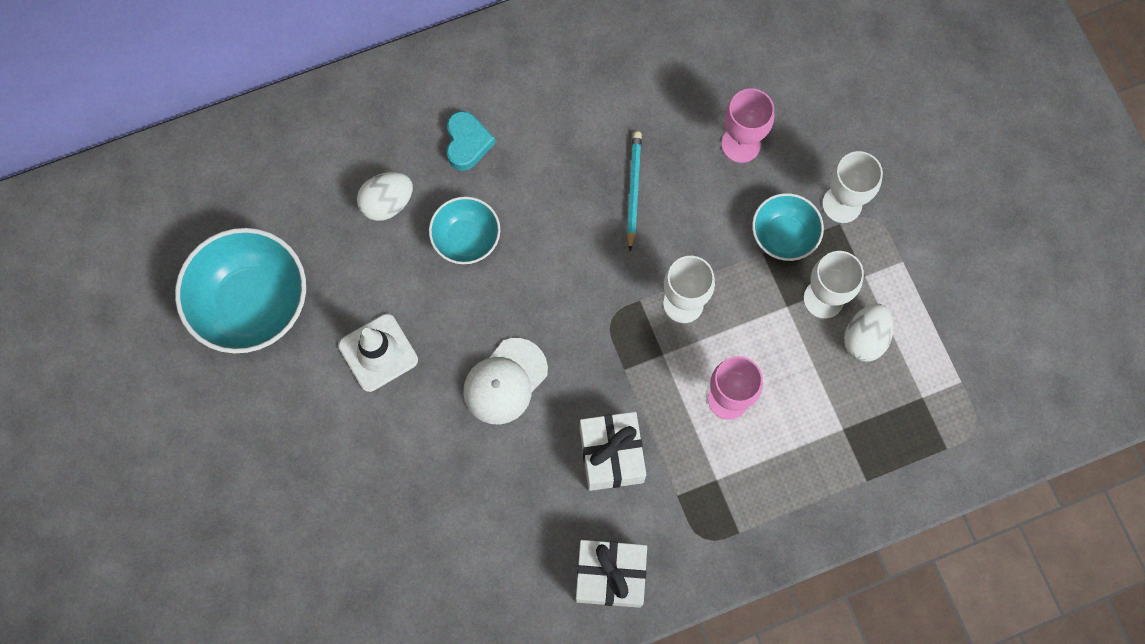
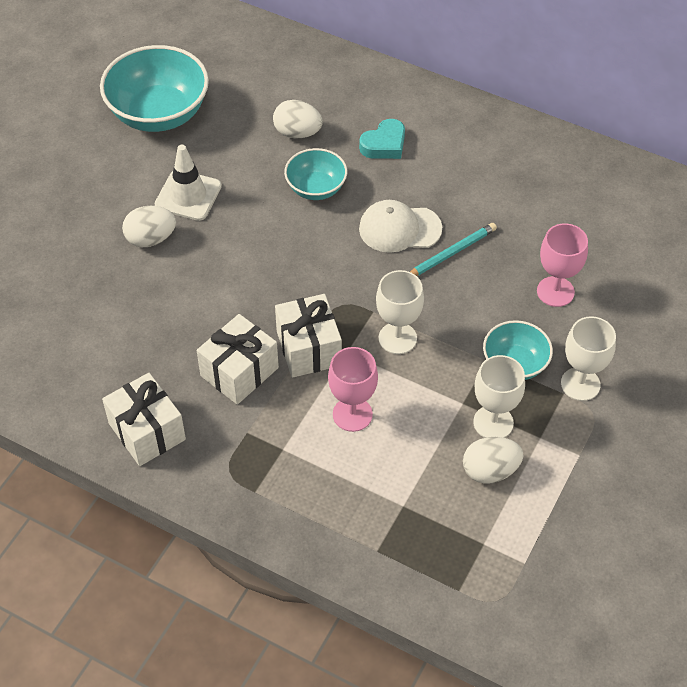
camera: 50 degrees right, 20 degrees down
white cap [463,338,548,424] -> white cap moved to [359,200,442,253]
none -> white egg [122,206,176,247]
none -> white gift [275,294,342,378]

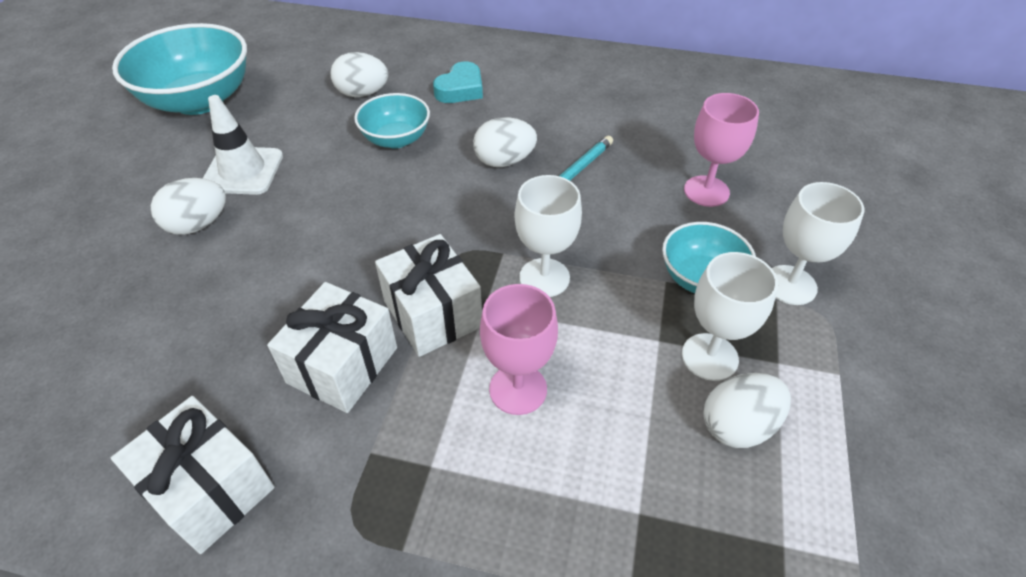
camera: 15 degrees left, 5 degrees down
white cap [359,200,442,253] -> white egg [473,117,537,167]

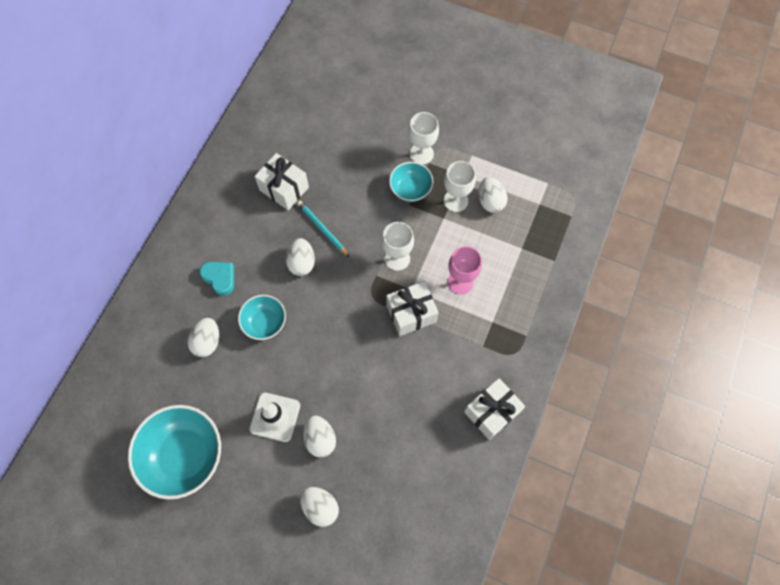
camera: 80 degrees left, 20 degrees up
white gift [267,282,397,413] -> white gift moved to [254,153,309,210]
pink goblet [684,93,759,207] -> none
none -> white egg [300,487,339,527]

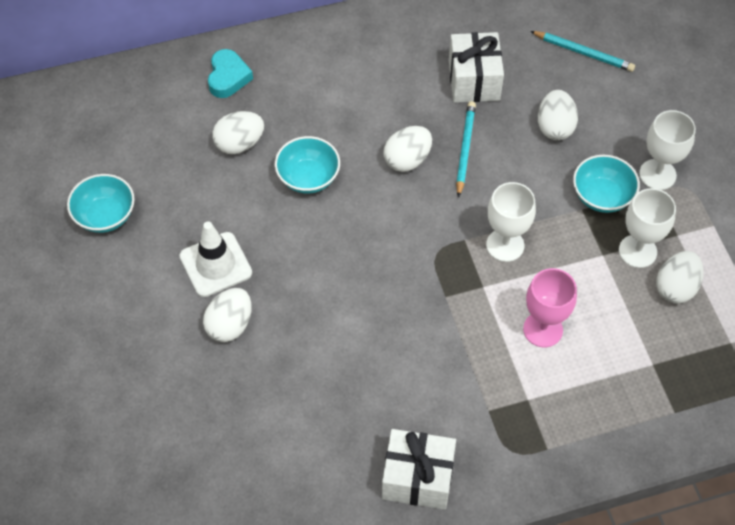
camera: 50 degrees right, 10 degrees down
turquoise bowl [128,405,221,499] -> turquoise bowl [67,174,135,233], size x0.56
turquoise heart [200,262,234,296] -> turquoise heart moved to [208,49,253,98]
white egg [300,487,339,527] -> white egg moved to [538,90,578,140]
white gift [386,281,439,336] -> none
none -> turquoise pencil [530,31,635,72]

